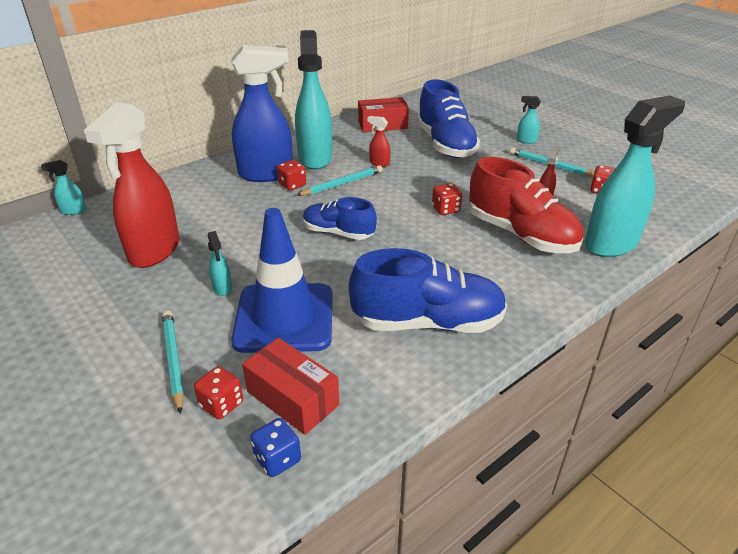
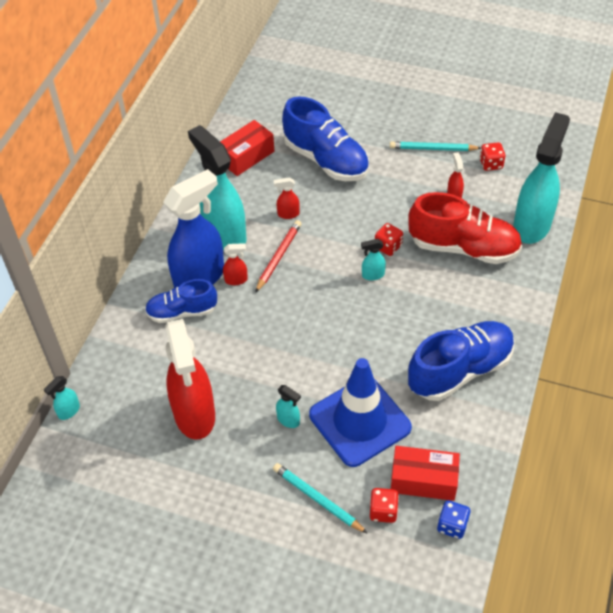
camera: 30 degrees left, 15 degrees up
red dice [277,160,306,191] -> red spray bottle [223,243,248,285]
turquoise pencil [296,165,383,196] -> red pencil [255,220,301,293]
blue shoe [303,197,377,240] -> blue shoe moved to [145,279,217,323]
turquoise spray bottle [517,96,541,144] -> turquoise spray bottle moved to [361,239,386,280]

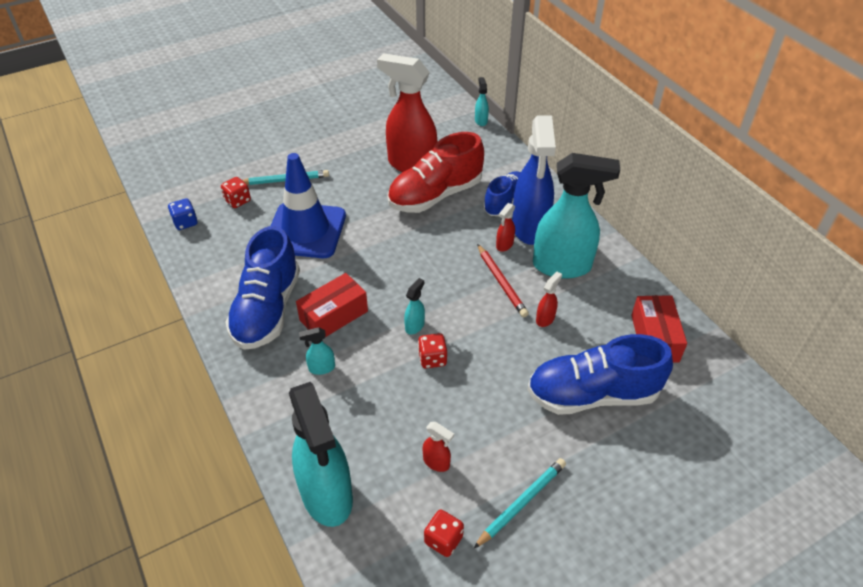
camera: 130 degrees right, 5 degrees down
turquoise spray bottle [276,385,301,428] -> turquoise spray bottle moved to [299,327,335,375]
red box [391,446,460,501] -> red box moved to [296,273,368,337]
red shoe [408,192,522,264] -> red shoe moved to [387,132,484,213]

